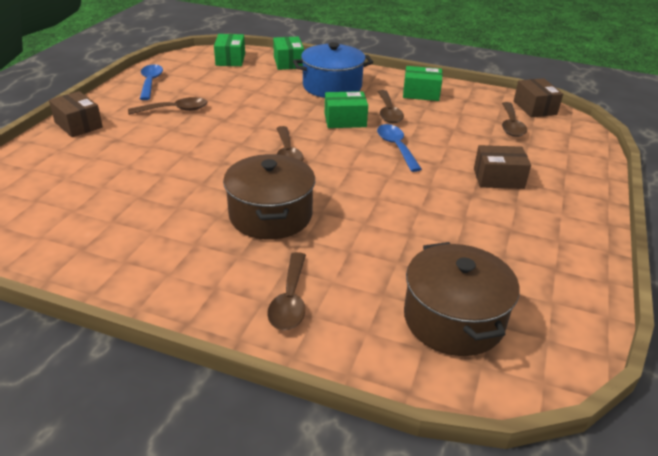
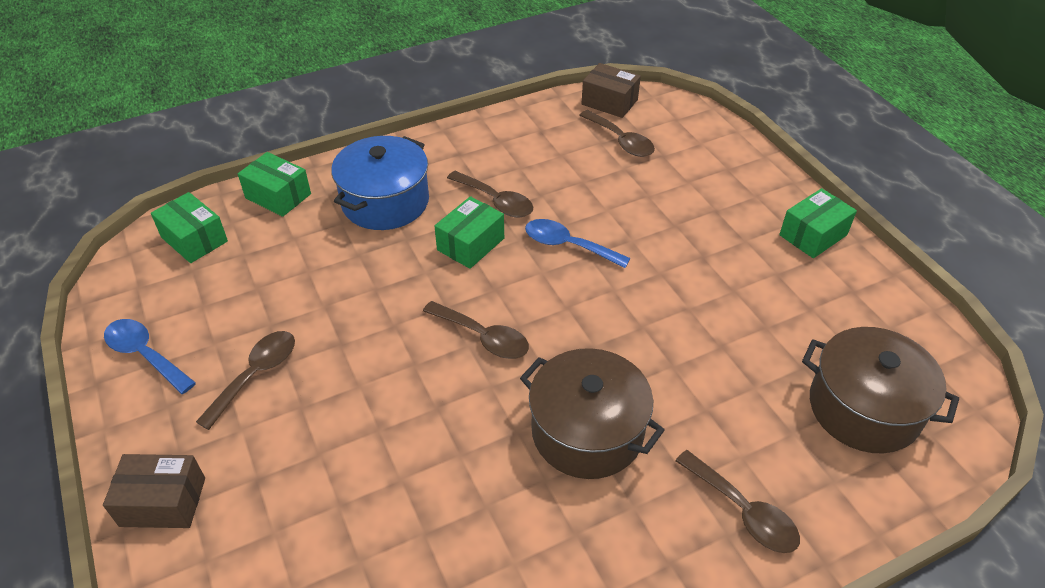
camera: 45 degrees left, 10 degrees up
green box [403,66,442,101] -> green box moved to [779,188,857,258]
brown box [474,145,531,189] -> none

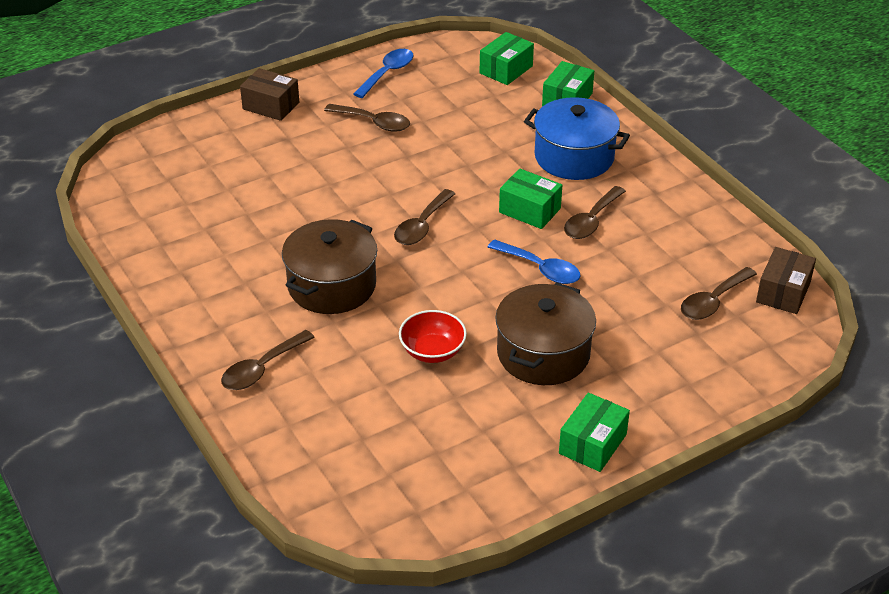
camera: 85 degrees right, 5 degrees down
brown box [103,454,205,528] -> brown box turned 60 degrees counterclockwise [240,68,299,121]
blue spoon [525,219,631,268] -> blue spoon turned 105 degrees clockwise [488,239,581,284]
green box [779,188,857,258] -> green box turned 75 degrees clockwise [559,393,630,472]
brown pot [802,327,959,453] -> brown pot moved to [495,282,596,385]
none -> red bowl [399,310,467,363]

